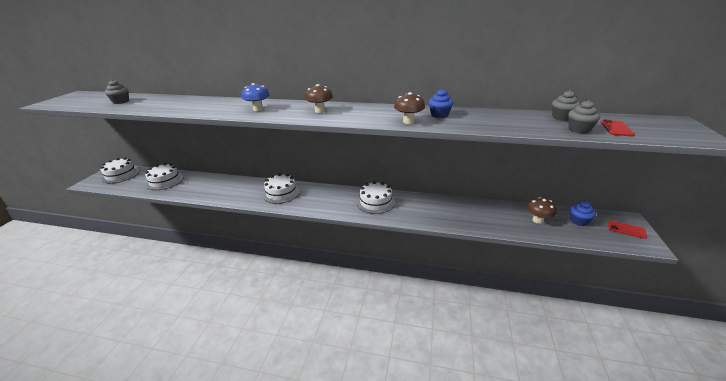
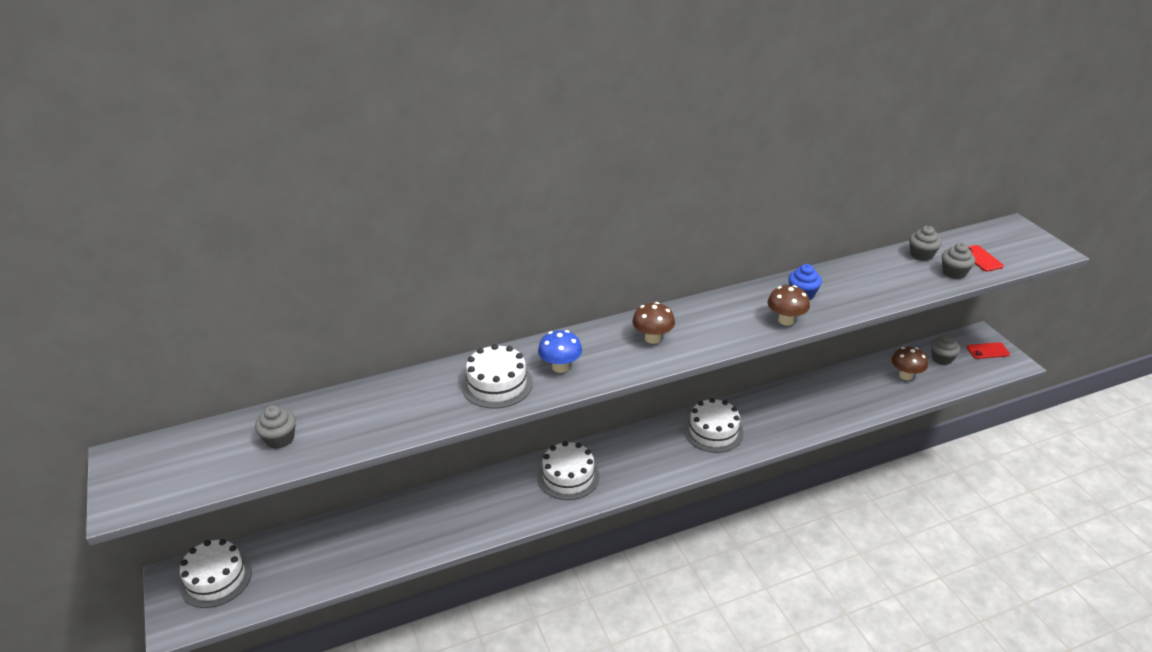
camera: 35 degrees left, 5 degrees up
white cake [145,163,183,190] -> white cake moved to [462,344,533,408]
blue cupcake [570,201,596,226] -> grey cupcake [931,334,960,365]

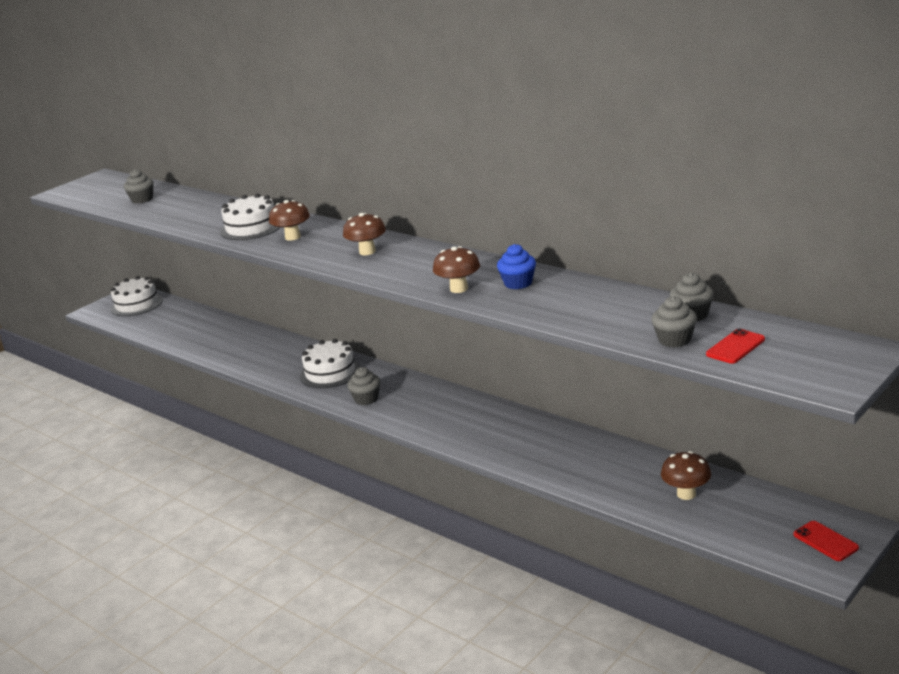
camera: 65 degrees right, 10 degrees down
blue mushroom [538,330,582,373] -> brown mushroom [269,200,310,241]
white cake [684,398,744,453] -> none
grey cupcake [931,334,960,365] -> grey cupcake moved to [347,367,381,405]

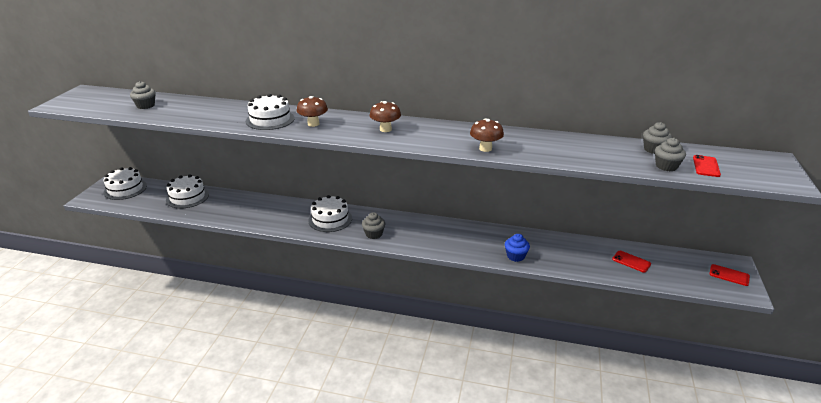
camera: 30 degrees left, 5 degrees up
blue cupcake [497,244,536,289] -> blue cupcake moved to [505,234,530,262]
brown mushroom [661,451,711,500] -> red phone [612,251,651,273]
none -> white cake [166,174,209,209]

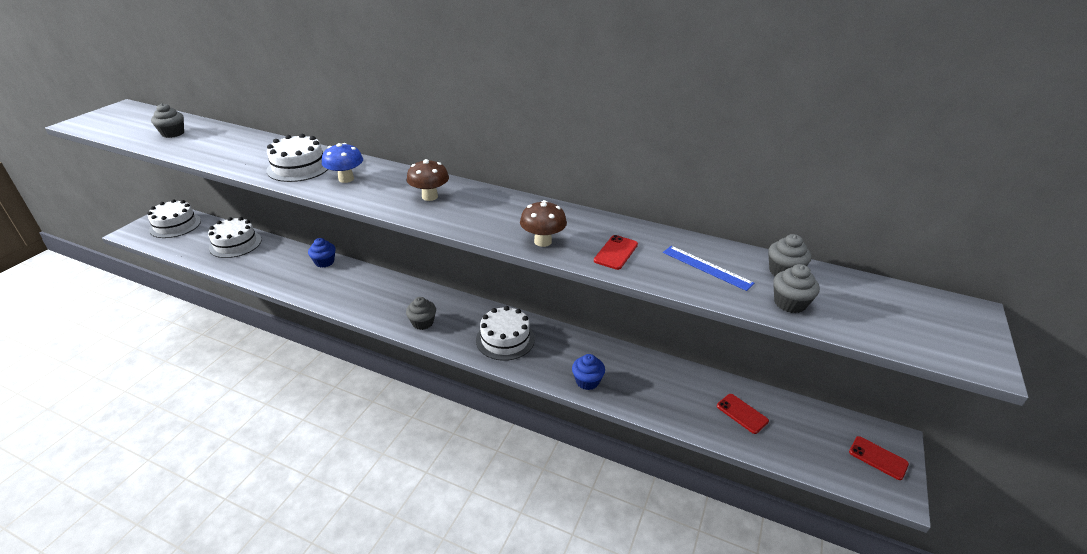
camera: 10 degrees right, 5 degrees up
brown mushroom [297,96,328,127] -> blue mushroom [322,143,363,183]
white cake [308,195,352,232] -> white cake moved to [476,306,535,361]
red phone [693,155,721,177] -> red phone moved to [594,235,638,270]
none -> blue cupcake [308,238,336,268]
none -> blue ruler [663,246,754,291]

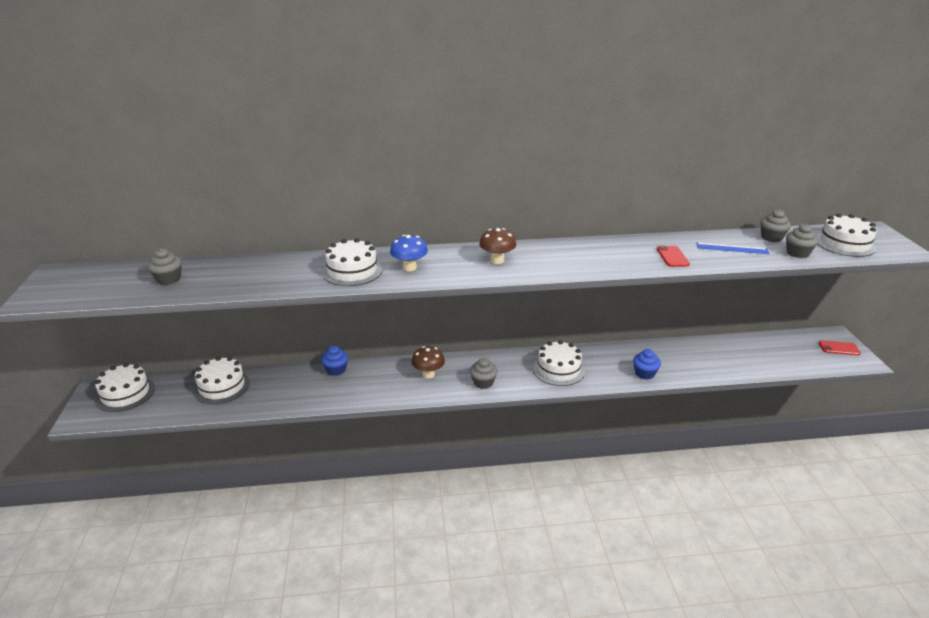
camera: 30 degrees left, 5 degrees down
brown mushroom [520,200,567,247] -> brown mushroom moved to [411,346,445,379]
red phone [717,394,769,434] -> none
none -> white cake [816,214,877,257]

